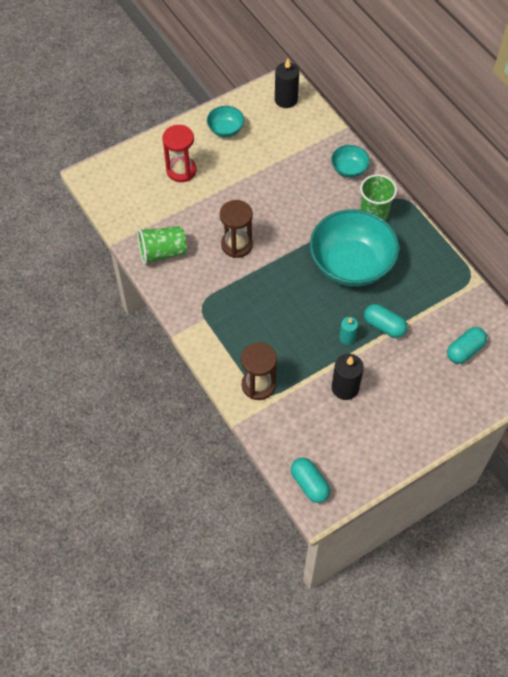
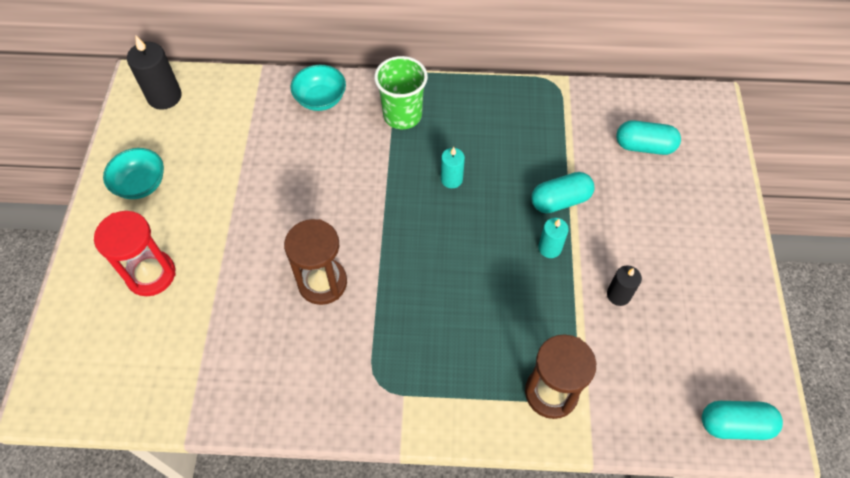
camera: 55 degrees left, 0 degrees up
green cup [138,226,187,265] -> none
turquoise bowl [310,209,399,287] -> turquoise candle [441,147,465,188]
black candle [332,354,364,400] -> black candle [607,265,642,306], size x0.61
turquoise capsule [447,327,487,364] -> turquoise capsule turned 75 degrees counterclockwise [616,120,681,155]

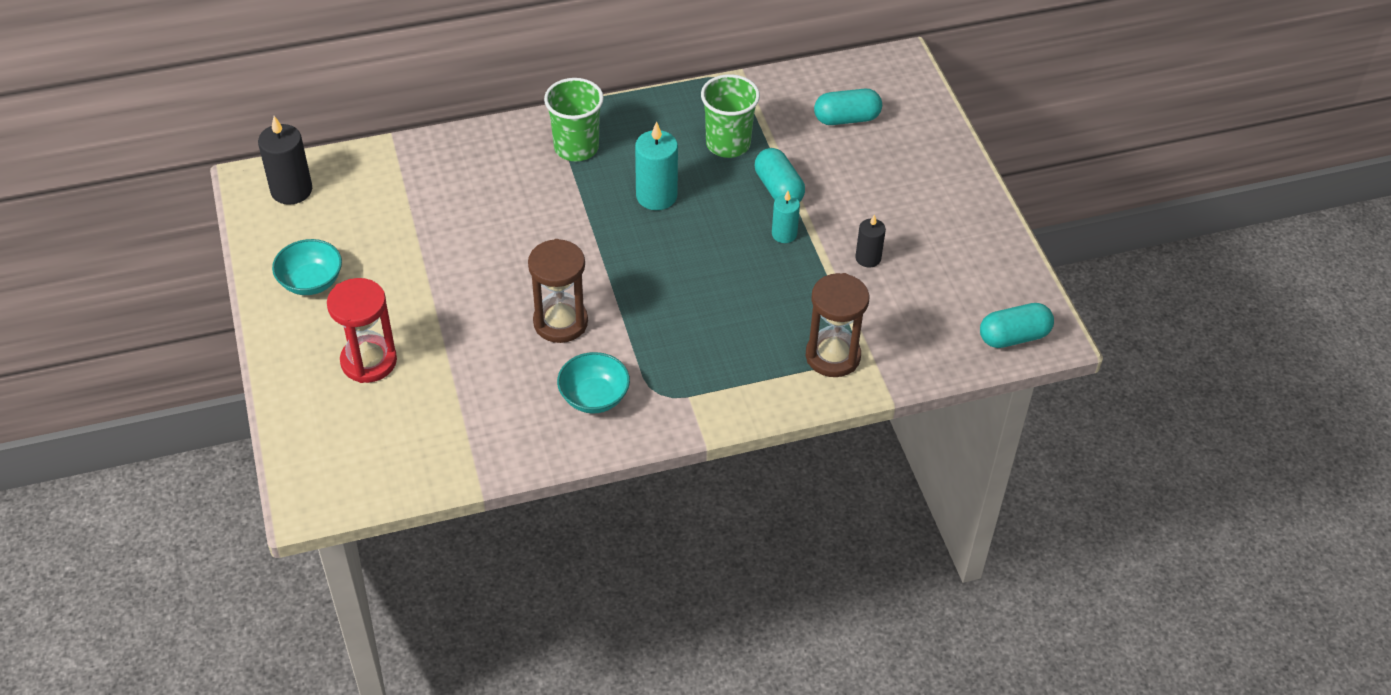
camera: 20 degrees left, 10 degrees down
turquoise bowl [291,65,346,111] -> turquoise bowl moved to [557,352,630,413]
turquoise candle [441,147,465,188] -> turquoise candle [635,122,678,210], size x1.65
turquoise capsule [531,172,594,213] -> turquoise capsule turned 75 degrees counterclockwise [755,148,805,202]
none -> green cup [701,74,760,158]

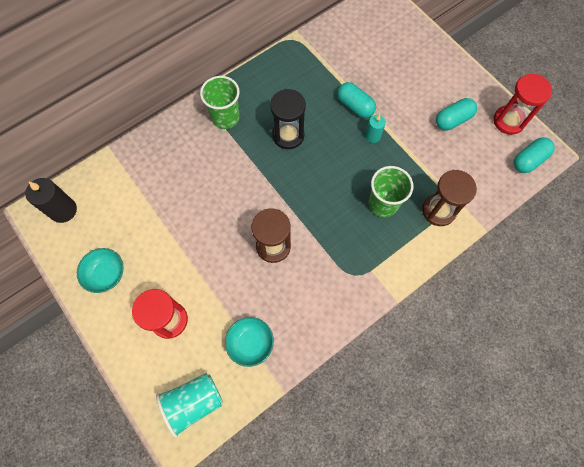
camera: 20 degrees left, 20 degrees up
turquoise bowl [557,352,630,413] -> turquoise bowl moved to [225,317,274,367]
turquoise candle [635,122,678,210] -> black hourglass [270,89,306,149]
green cup [701,74,760,158] -> green cup moved to [369,166,413,217]
turquoise capsule [814,89,882,125] -> turquoise capsule moved to [436,98,477,130]
black candle [856,214,886,267] -> none
none -> turquoise cup [156,373,223,438]
none -> red hourglass [493,74,552,135]

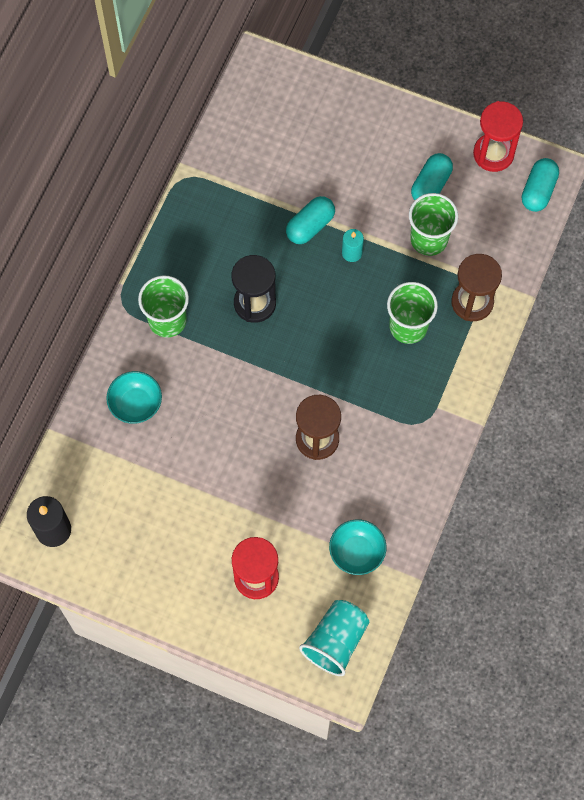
camera: 30 degrees left, 0 degrees up
turquoise bowl [77,248,124,293] -> turquoise bowl moved to [106,371,162,424]
turquoise capsule [338,82,376,118] -> turquoise capsule turned 60 degrees counterclockwise [286,196,335,244]
none -> green cup [409,193,458,256]

